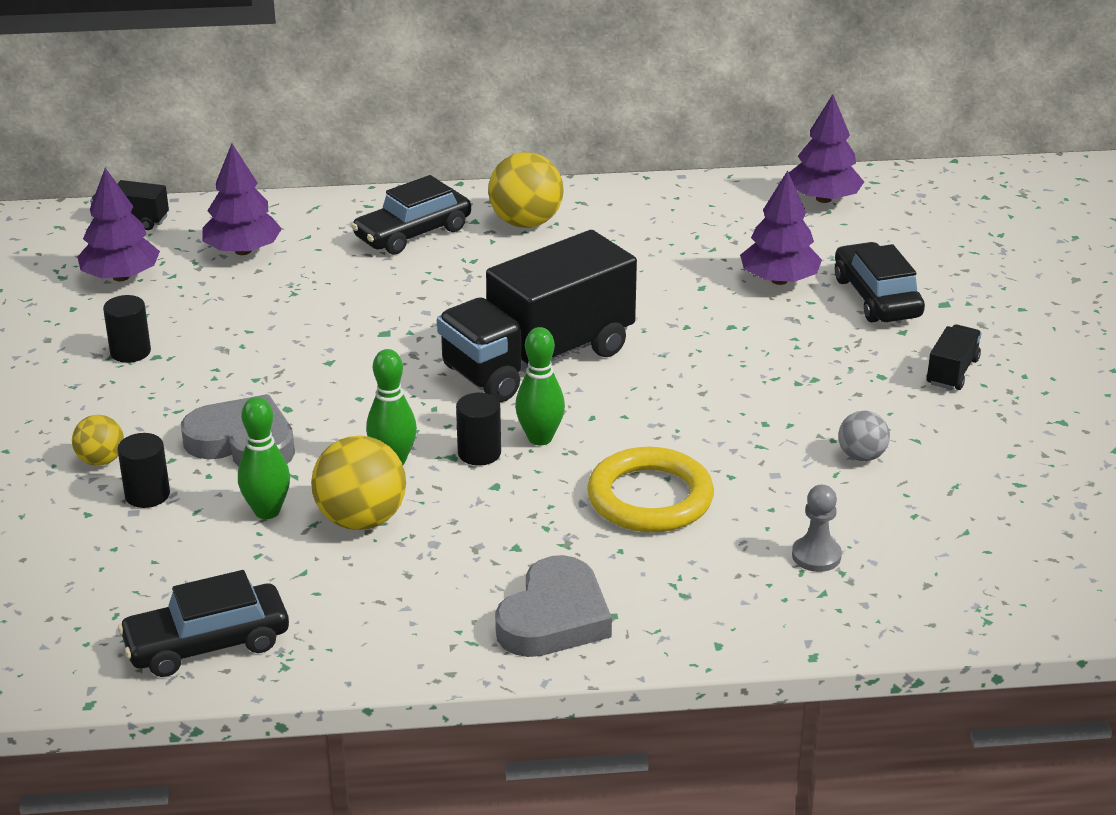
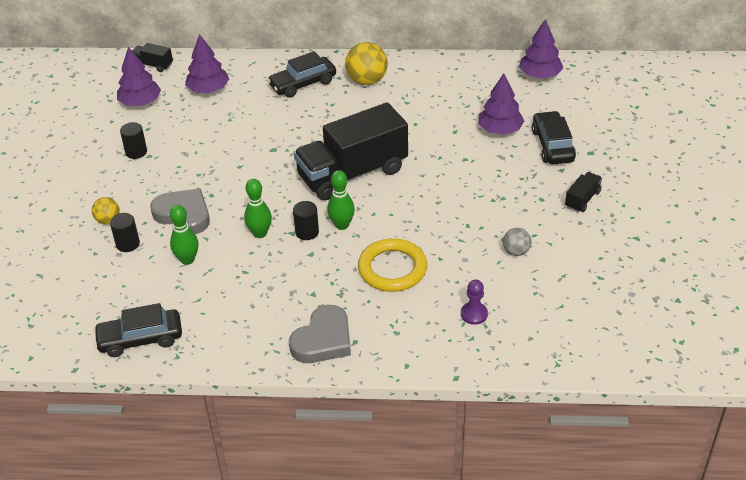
camera: 10 degrees right, 10 degrees up
yellow ball [311,436,406,530] -> none
grey pawn [792,485,842,572] -> purple pawn [461,280,488,325]

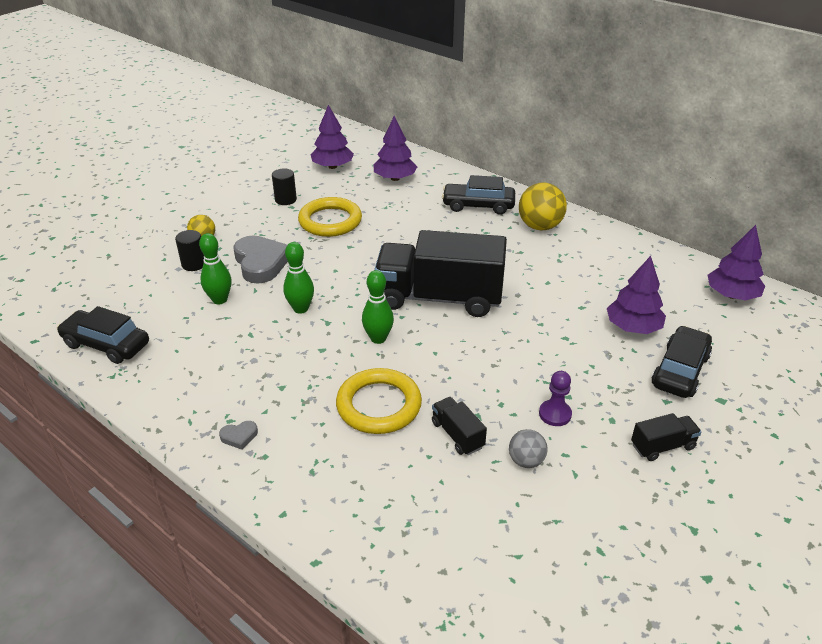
camera: 35 degrees right, 5 degrees down
black truck [133,43,173,72] -> black truck moved to [432,397,487,455]
grey heart [289,305,351,363] -> grey heart [219,421,258,450], size x0.43
black cylinder [293,201,319,240] -> none
purple pawn [461,280,488,325] -> purple pawn moved to [539,371,572,426]
none -> yellow ring [298,197,362,237]

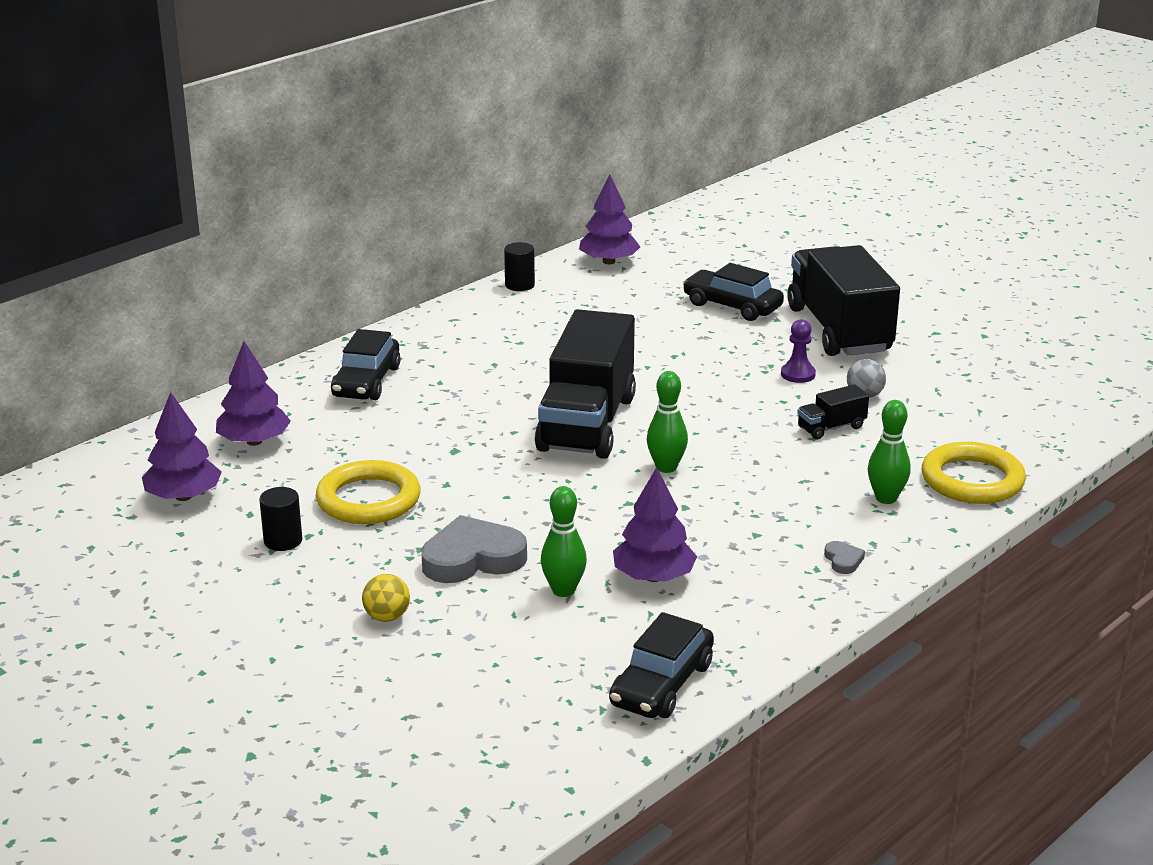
camera: 85 degrees left, 10 degrees down
black cylinder [175,230,204,271] -> black cylinder moved to [504,242,535,291]
green bowling pin [283,242,314,314] -> green bowling pin moved to [868,400,911,504]
yellow ring [336,368,422,434] -> yellow ring moved to [922,442,1026,504]
yellow ball [519,183,567,230] -> none
purple tree [607,256,666,334] -> purple tree moved to [613,467,697,582]
black truck [631,413,701,461] -> black truck [788,245,900,356], size x2.42

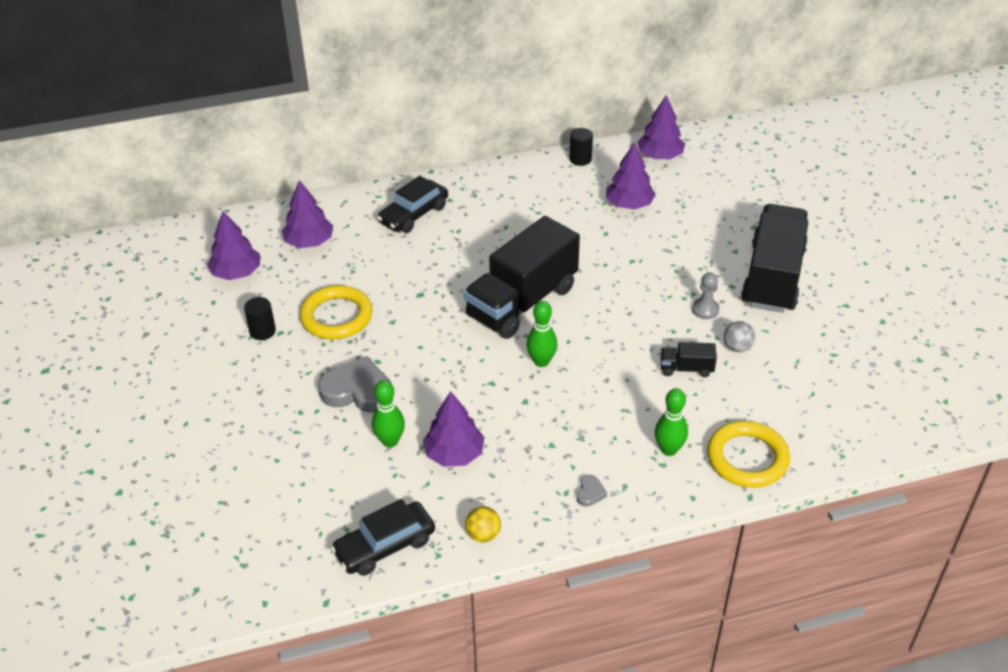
camera: 30 degrees right, 15 degrees up
yellow ball [362,574,410,622] -> yellow ball moved to [465,506,501,543]
black car [682,263,784,321] -> none
purple pawn [781,319,816,383] -> grey pawn [692,272,719,319]
none -> purple tree [606,142,656,209]

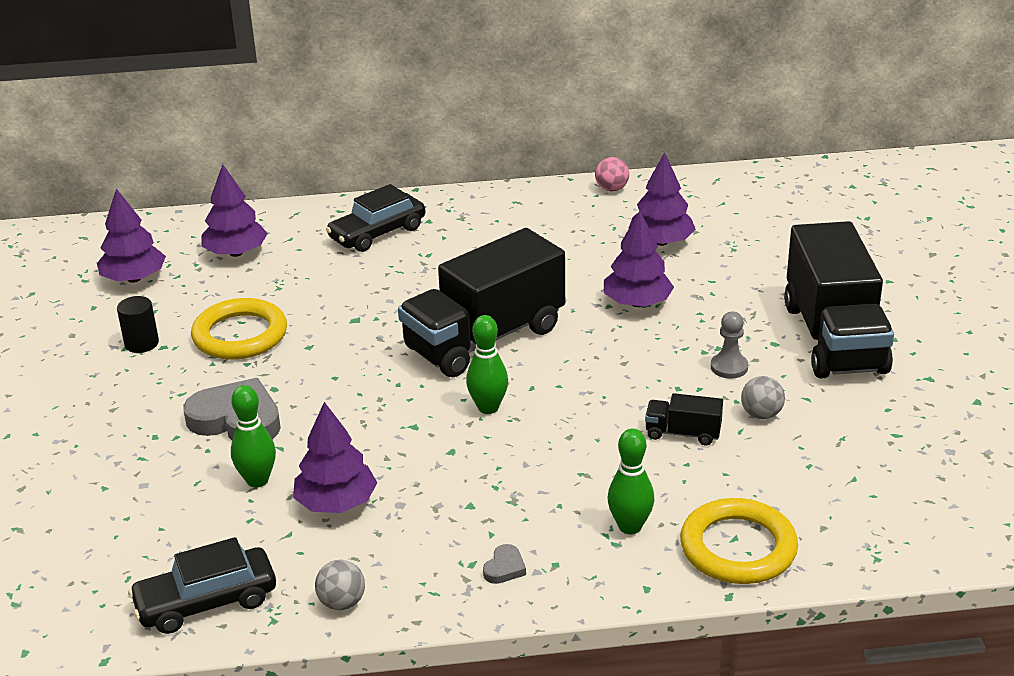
camera: 10 degrees right, 10 degrees down
yellow ball [465,506,501,543] -> grey ball [315,560,365,610]
black cylinder [569,128,593,166] -> pink ball [595,157,629,192]
purple tree [637,95,685,159] -> purple tree moved to [604,210,674,307]
black truck [741,204,808,313] -> black truck turned 150 degrees clockwise [784,221,894,378]

